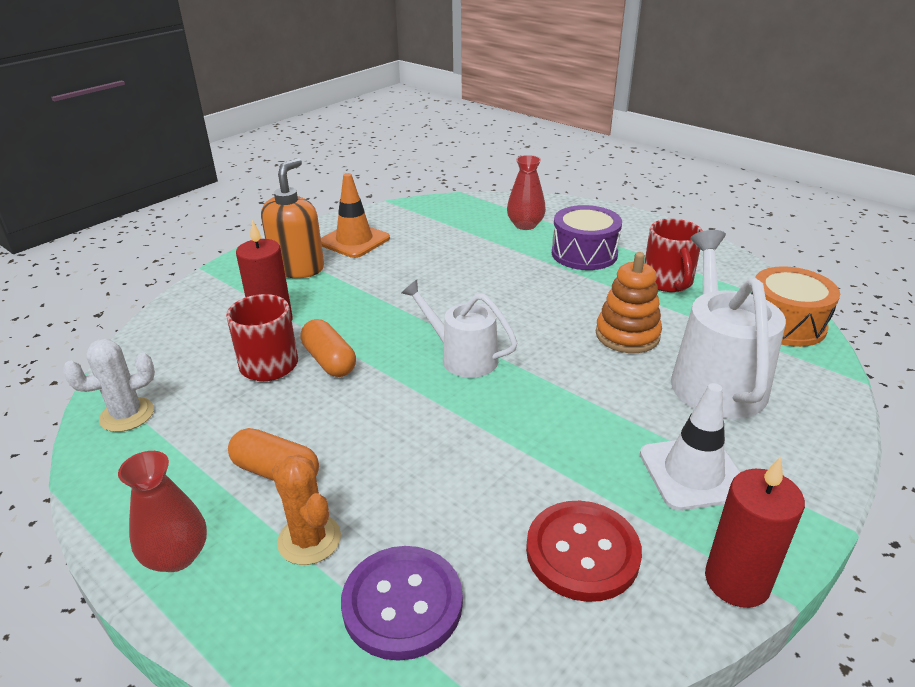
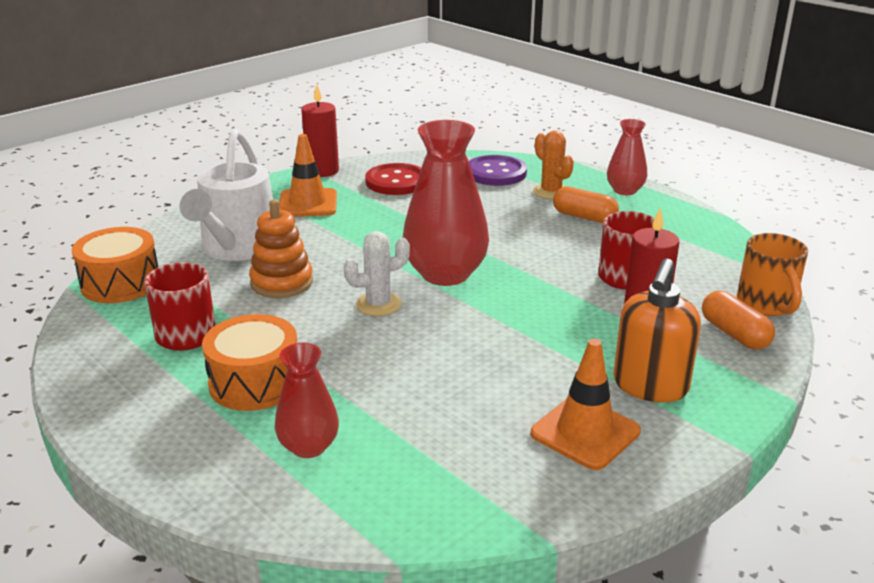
camera: 175 degrees left, 5 degrees down
white cactus [63,339,155,432] -> white cactus moved to [344,231,410,316]
orange capsule [300,319,356,377] -> orange capsule moved to [702,291,775,350]
white watering can [402,280,517,378] -> red vase [403,120,489,286]
purple drum [552,205,622,270] -> orange drum [202,314,297,411]
white traffic cone [640,383,740,511] -> orange traffic cone [279,134,337,217]
none -> orange mug [737,233,808,316]

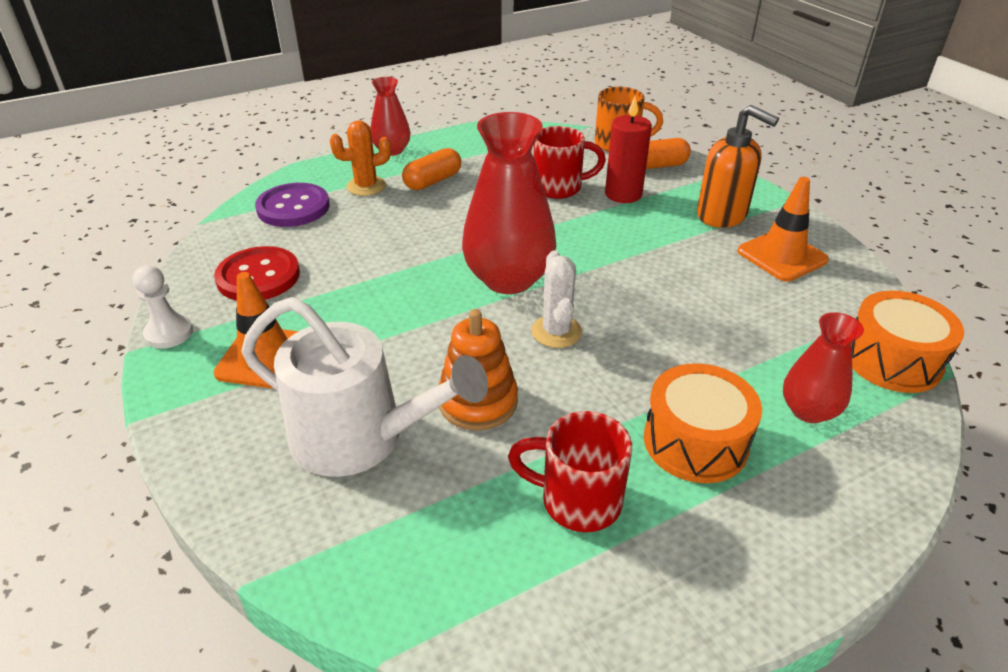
camera: 75 degrees left, 10 degrees up
orange drum [72,227,158,303] -> orange drum moved to [851,290,964,393]
red candle [302,84,339,177] -> white pawn [133,265,193,349]

